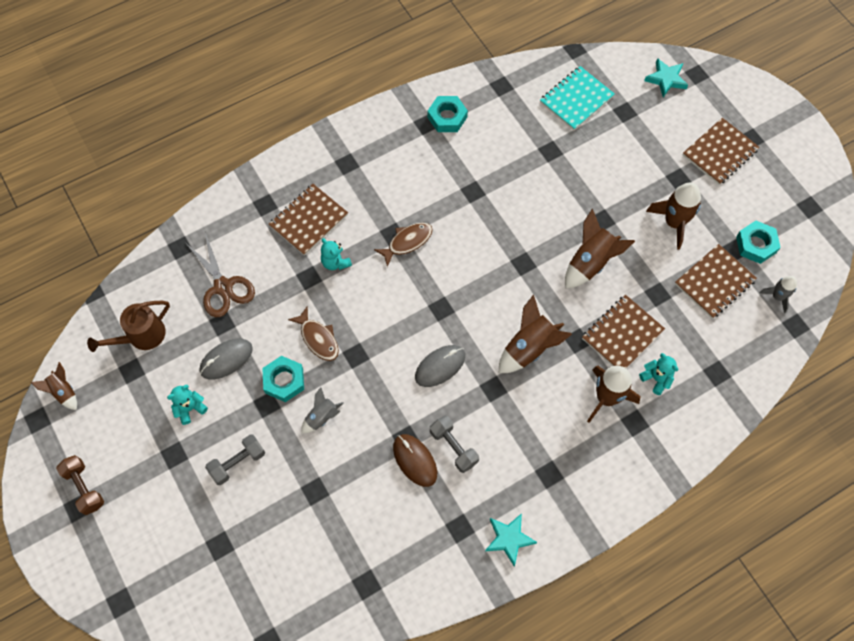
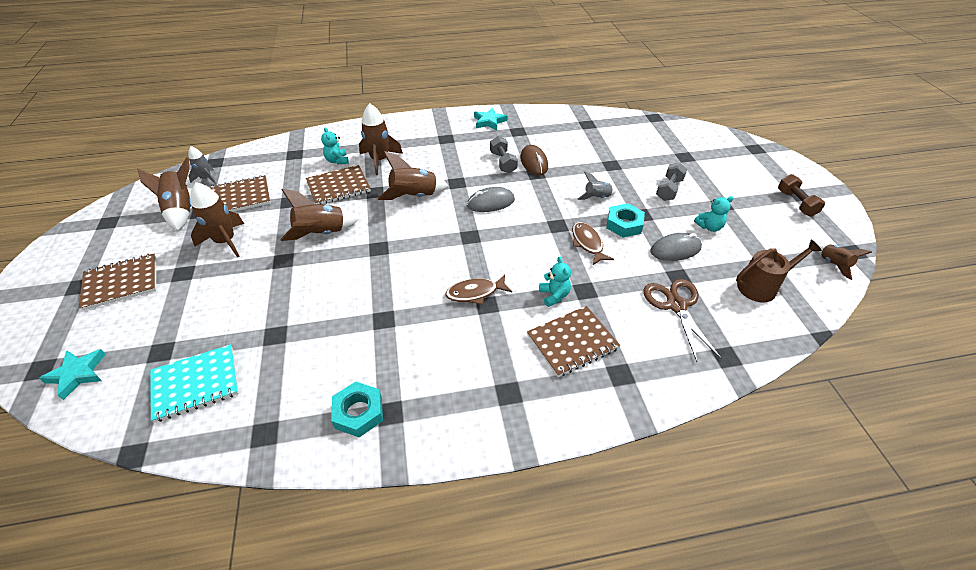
camera: 160 degrees left, 20 degrees down
grey dumbbell [205,434,265,485] -> grey dumbbell turned 45 degrees counterclockwise [656,162,687,201]
turquoise nut [736,221,781,264] -> brown rocket [137,157,191,231]

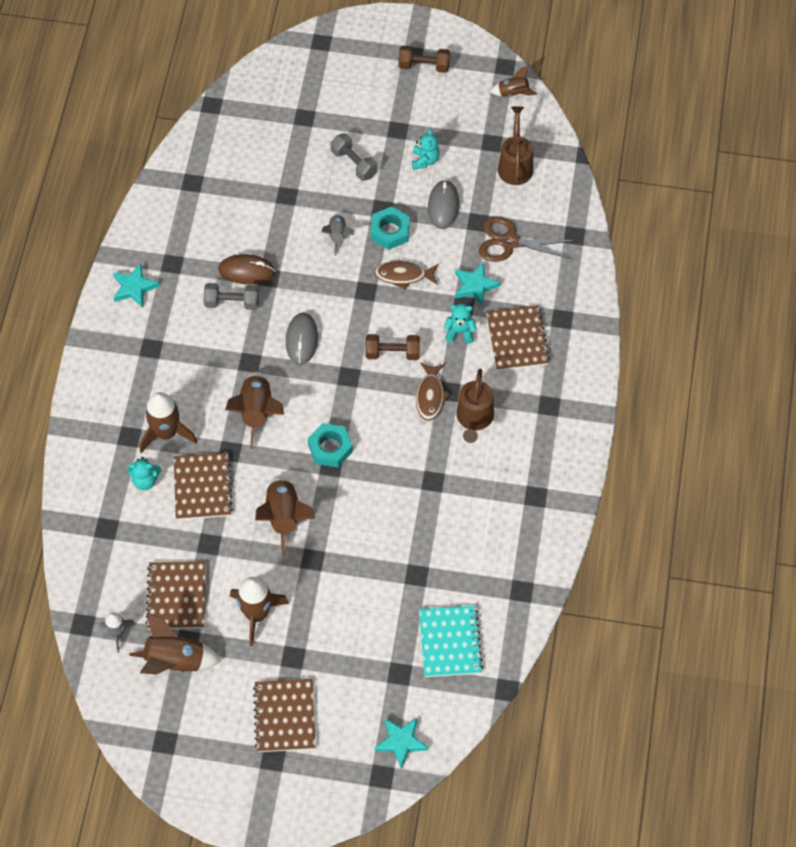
camera: 70 degrees left, 15 degrees up
turquoise nut [331,381,383,437] -> turquoise nut moved to [308,423,353,467]
none -> brown dumbbell [365,334,420,360]
none -> turquoise star [455,262,501,306]
none -> brown watering can [456,369,494,443]

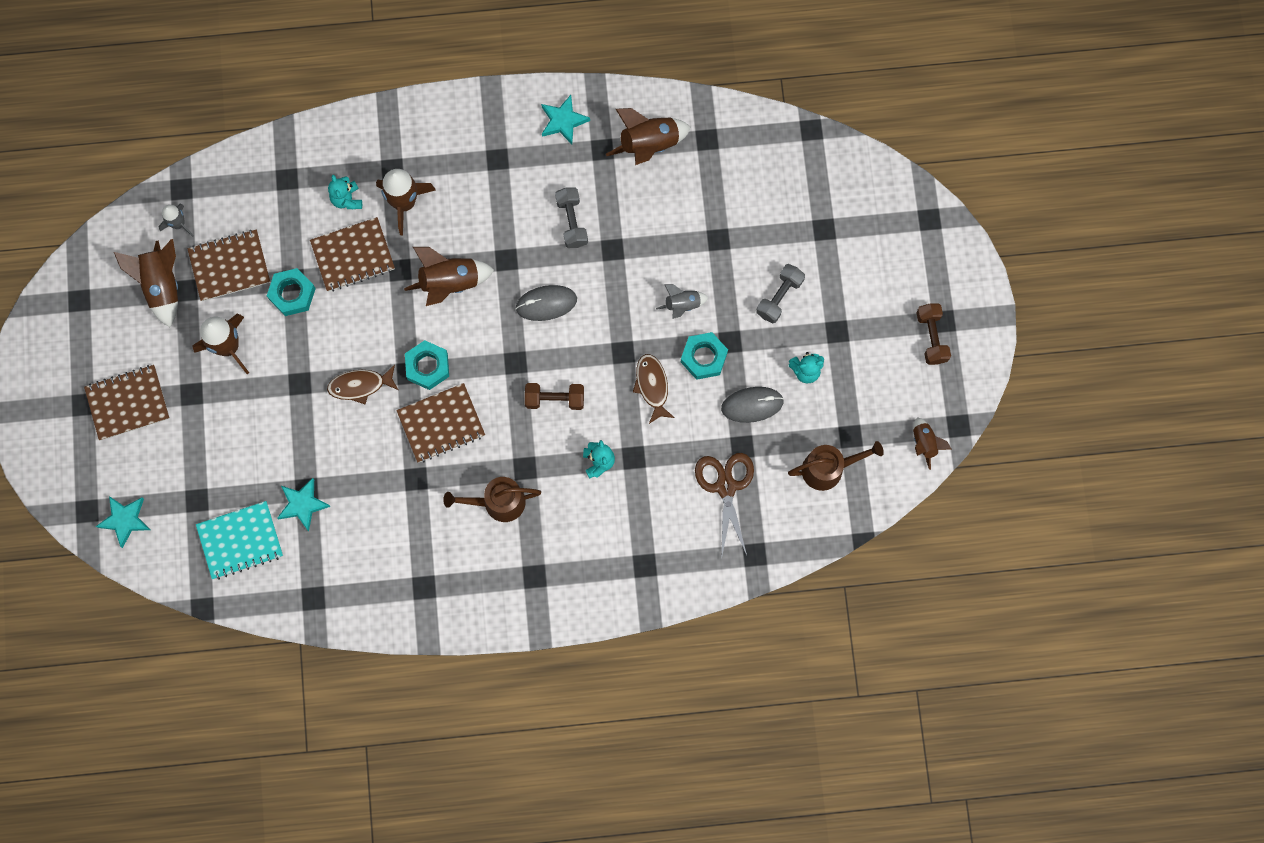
camera: 75 degrees right, 15 degrees up
brown mouse [218,254,275,284] -> none
brown rocket [255,475,315,556] -> brown rocket moved to [606,108,691,165]
brown dumbbell [365,334,420,360] -> brown dumbbell turned 75 degrees counterclockwise [525,383,584,410]
brown fish [416,362,450,421] -> brown fish moved to [327,365,398,404]
turquoise star [455,262,501,306] -> turquoise star moved to [277,478,331,531]
brown notebook [486,305,550,371] -> brown notebook moved to [396,383,485,463]
none -> turquoise nut [267,268,316,316]

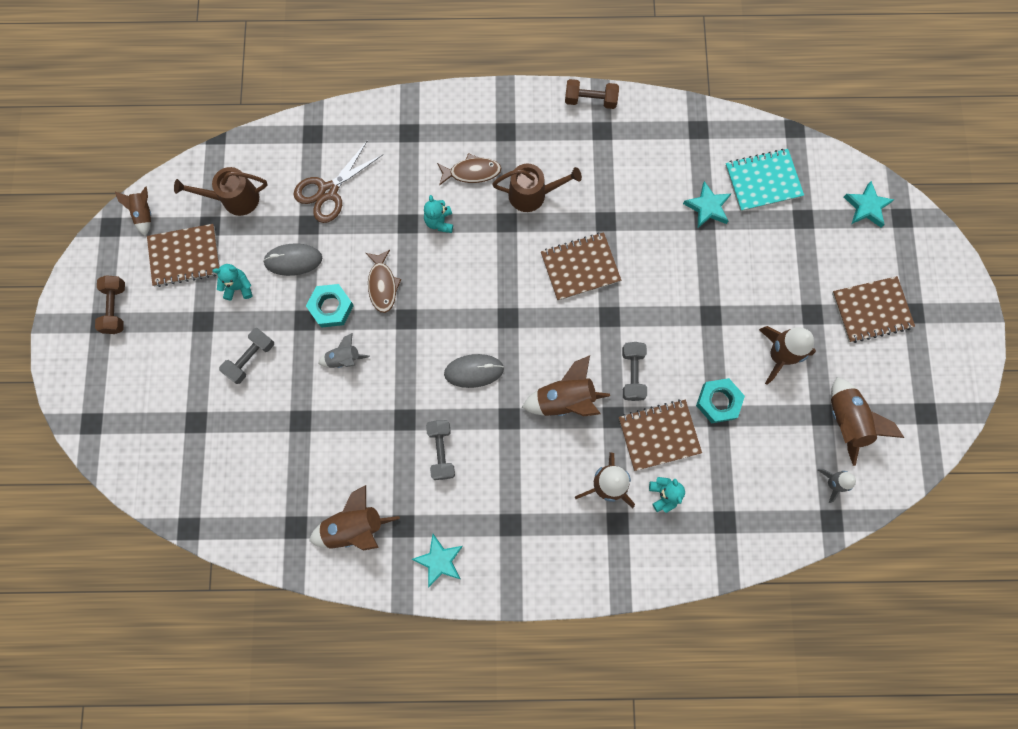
camera: 175 degrees left, 0 degrees up
brown notebook [188,230,270,301] -> brown notebook moved to [147,224,220,287]
brown fish [327,365,398,404] -> brown fish moved to [437,153,501,186]
turquoise nut [405,340,449,390] -> none
brown dumbbell [525,383,584,410] -> brown dumbbell moved to [565,79,619,109]
brown scissors [695,453,754,560] -> brown scissors turned 45 degrees clockwise [293,140,383,223]
none -> grey dumbbell [622,342,647,401]

